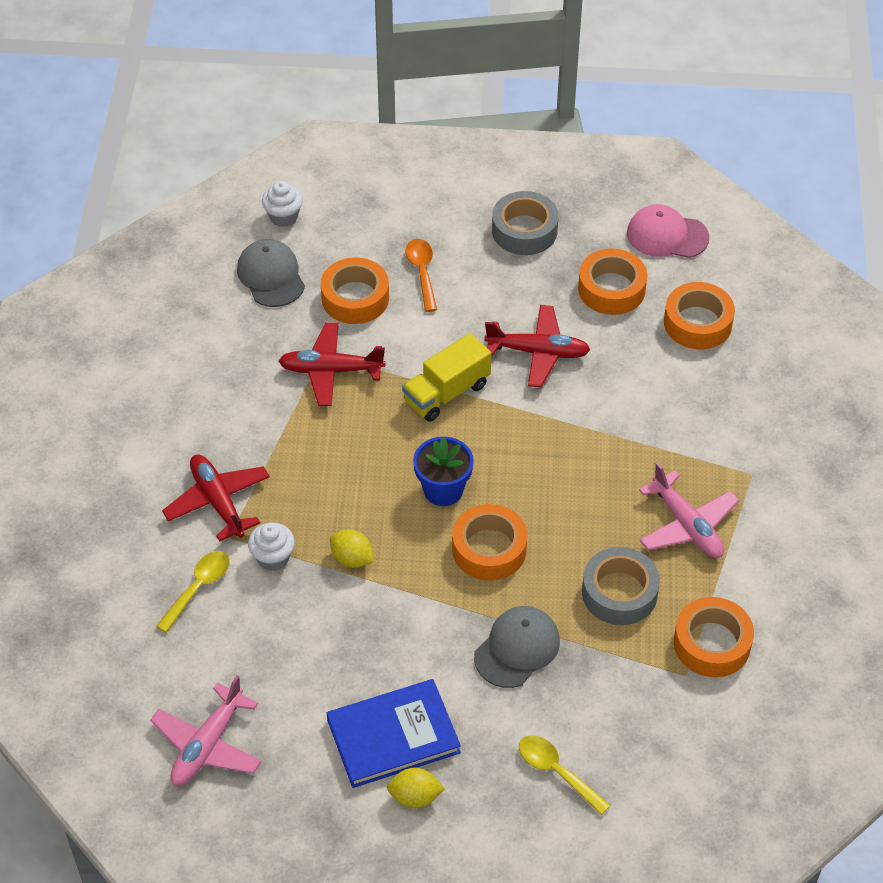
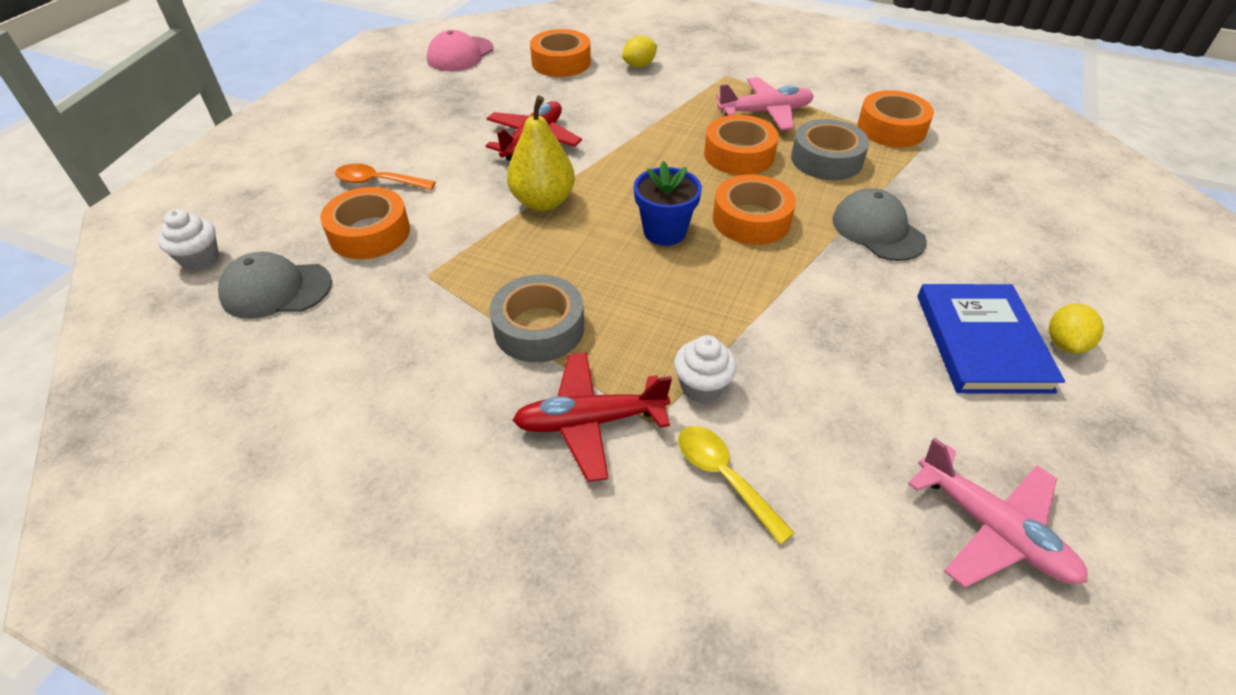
camera: 70 degrees left, 5 degrees down
red plane [279,322,385,406] -> none
yellow lemon [330,529,374,568] -> yellow lemon moved to [622,35,657,67]
yellow truck [402,333,491,422] -> yellow pear [507,96,575,211]
grey tape [492,191,558,255] -> grey tape moved to [490,275,584,362]
yellow spoon [519,735,611,815] -> none
orange tape [578,248,647,315] -> orange tape moved to [704,115,779,175]

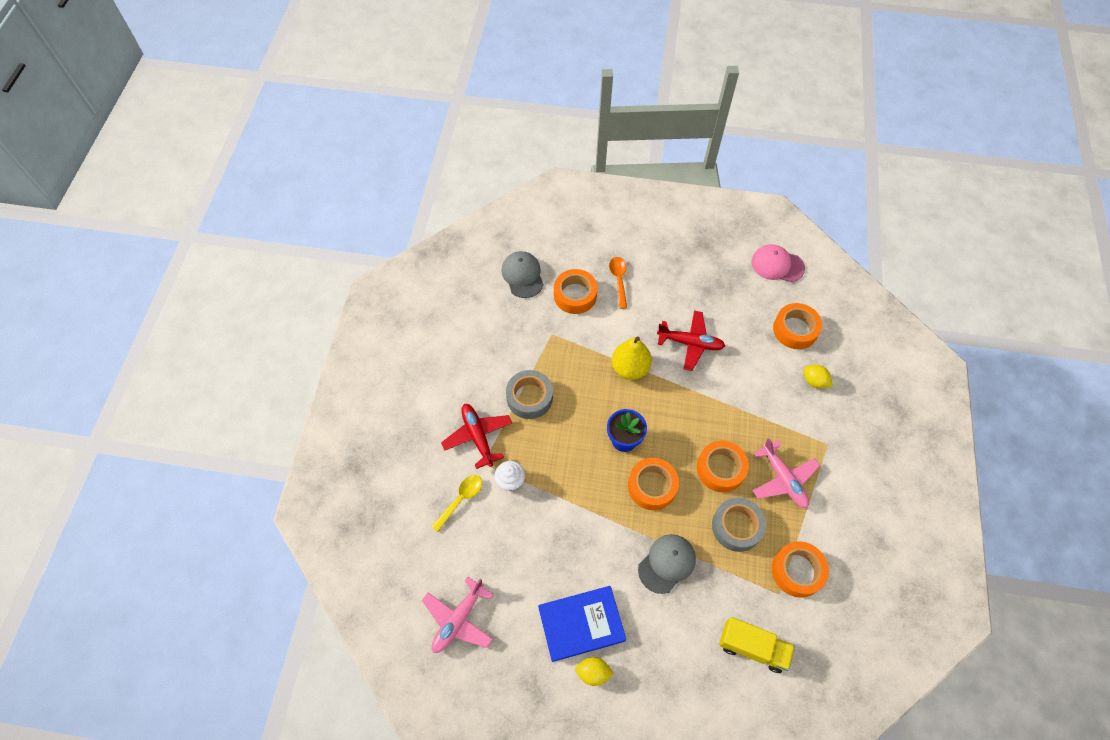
camera: 75 degrees right, 15 degrees up
white cupcake [158,209,219,271] -> none
none -> yellow truck [719,617,795,673]

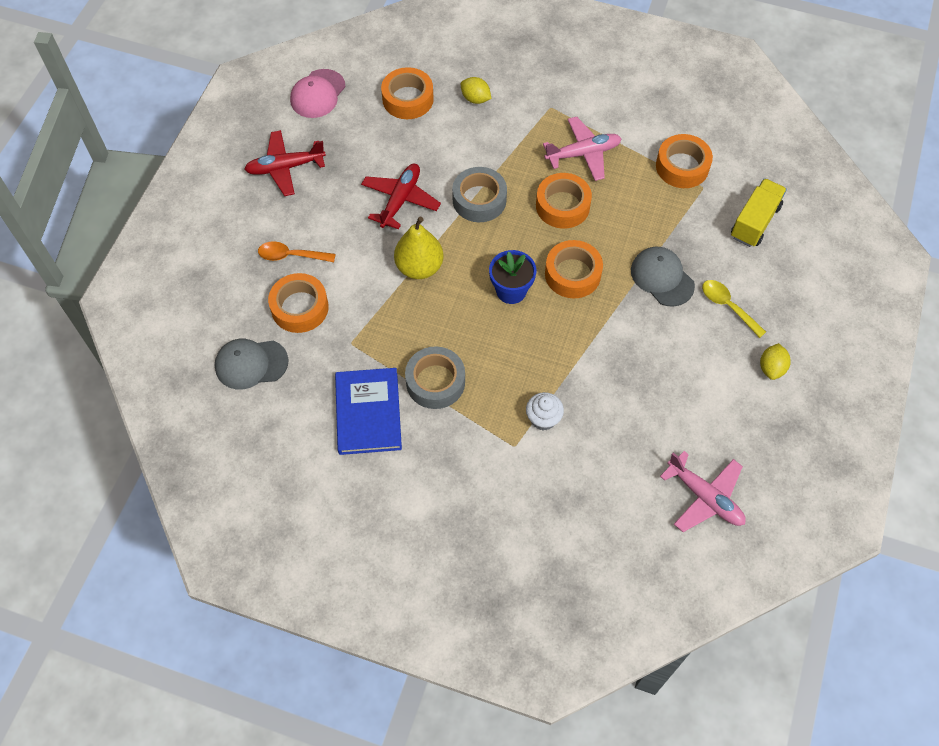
camera: 80 degrees left, 0 degrees up
yellow spoon [431,475,482,532] -> yellow spoon moved to [702,280,766,338]
red plane [441,404,512,469] -> red plane moved to [244,130,326,196]
blue book [538,586,626,662] -> blue book moved to [335,368,402,455]
grey tape [712,498,766,552] -> grey tape moved to [452,167,507,222]
yellow lemon [803,365,833,389] -> yellow lemon turned 75 degrees clockwise [461,77,492,104]

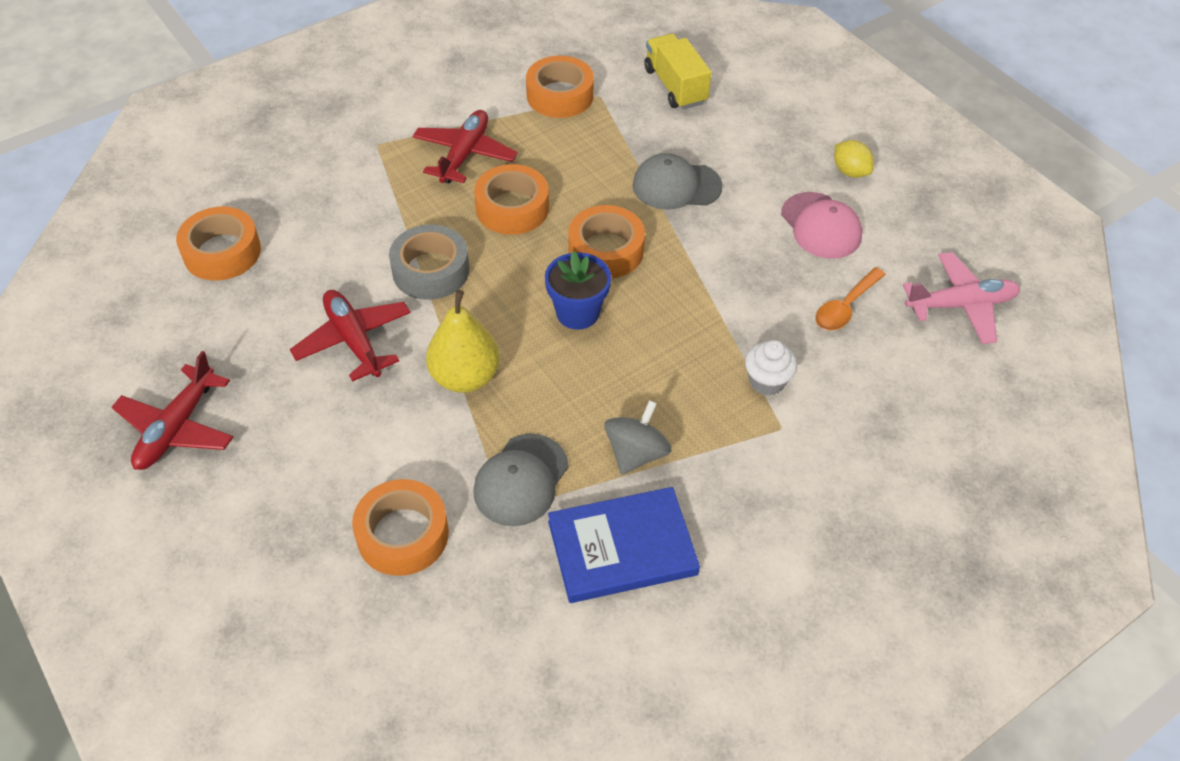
camera: 55 degrees left, 10 degrees down
grey cap [215,339,289,389] -> grey cap moved to [473,434,569,526]
orange spoon [258,242,335,262] -> orange spoon moved to [815,267,886,331]
pink cap [290,69,346,118] -> pink cap moved to [781,192,862,259]
blue book [335,368,402,455] -> blue book turned 45 degrees counterclockwise [548,487,700,603]
grey tape [405,346,465,409] -> grey spinning top [604,400,672,475]
yellow lemon [461,77,492,104] -> none
pink plane [543,117,622,181] -> red plane [413,110,518,184]
yellow spoon [702,280,766,338] -> none

